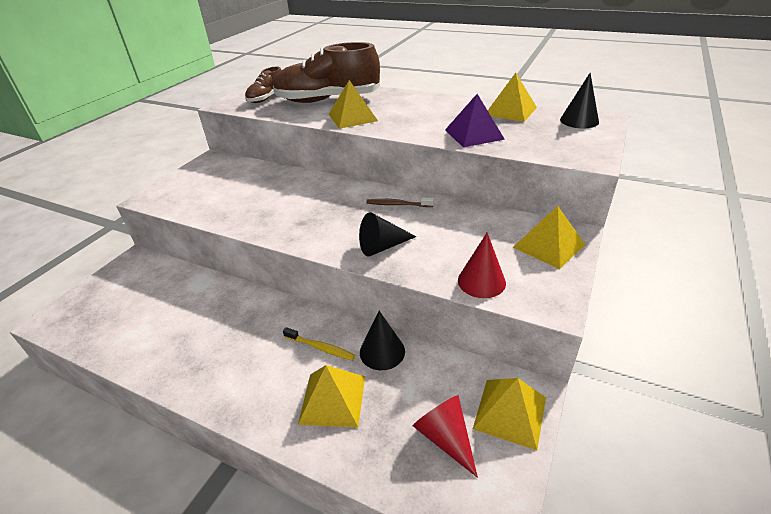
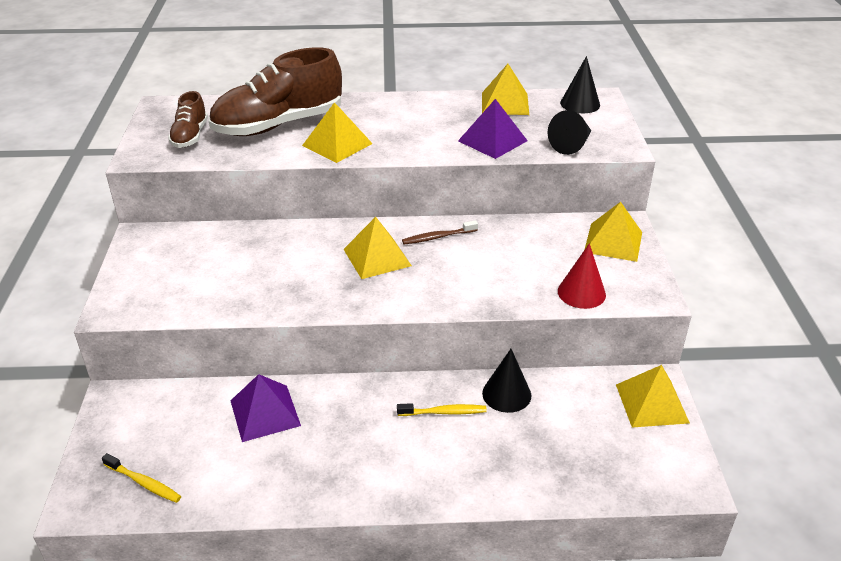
camera: 30 degrees left, 0 degrees up
yellow pyramid [298,365,365,428] -> yellow pyramid moved to [344,217,412,279]
black cone [359,212,416,257] -> black cone moved to [548,110,591,155]
red cone [413,395,478,478] -> none
none -> yellow toothbrush [102,453,181,503]
none -> purple pyramid [230,374,301,442]

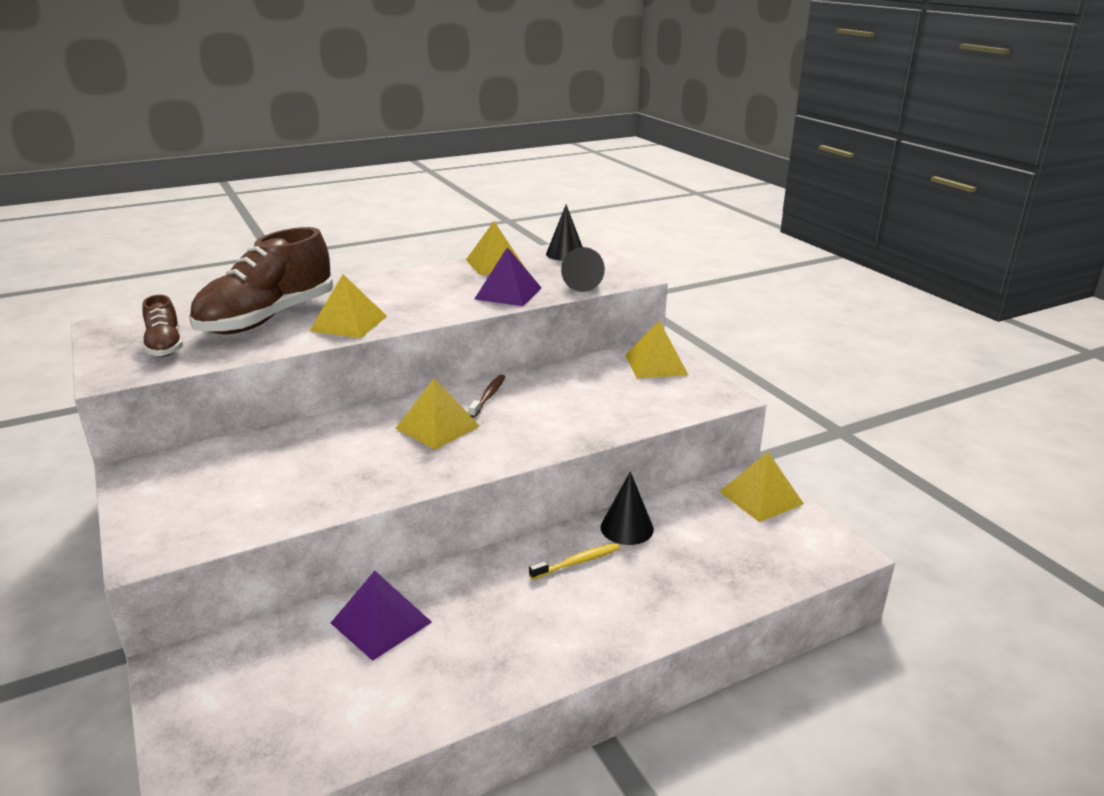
camera: 25 degrees left, 10 degrees down
yellow toothbrush [102,453,181,503] -> none
brown toothbrush [402,220,478,245] -> brown toothbrush turned 150 degrees clockwise [468,375,505,418]
red cone [558,243,606,309] -> none

